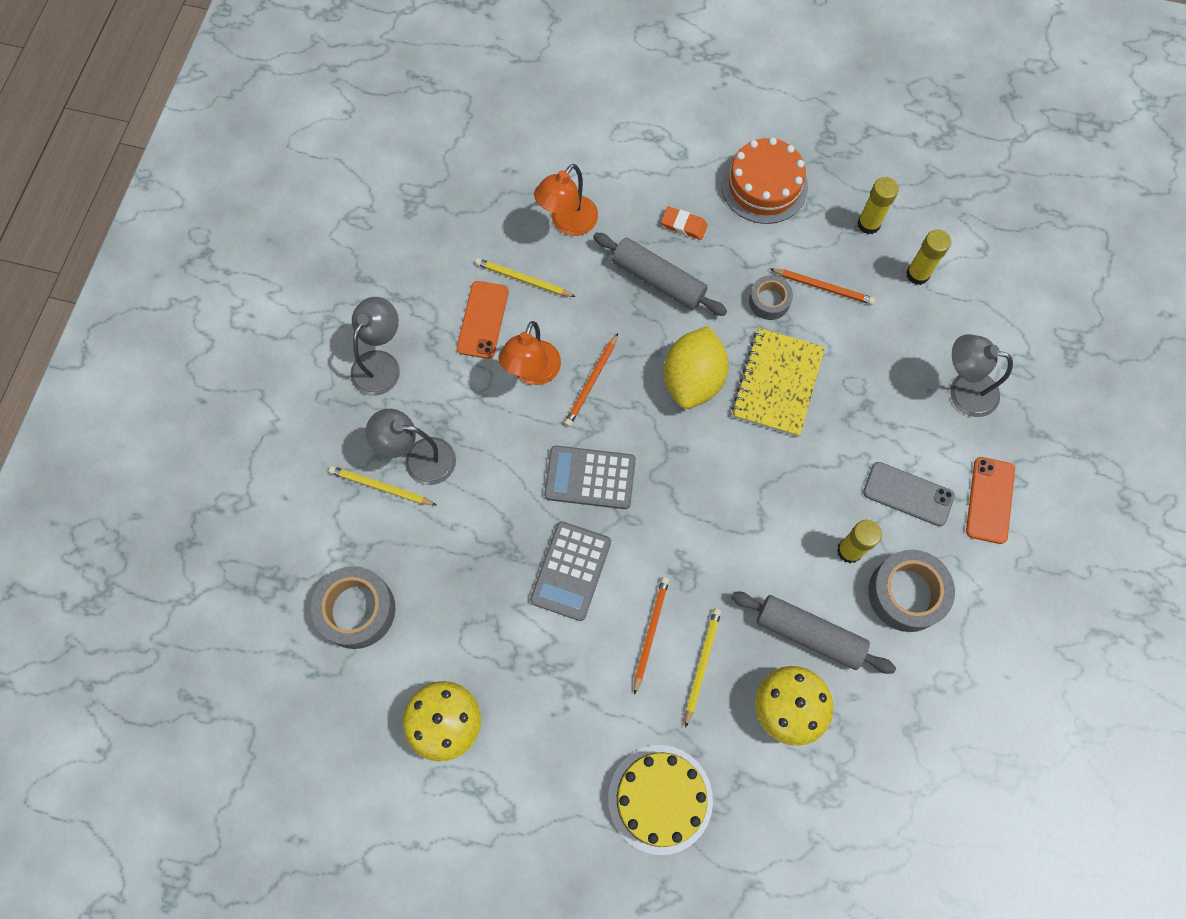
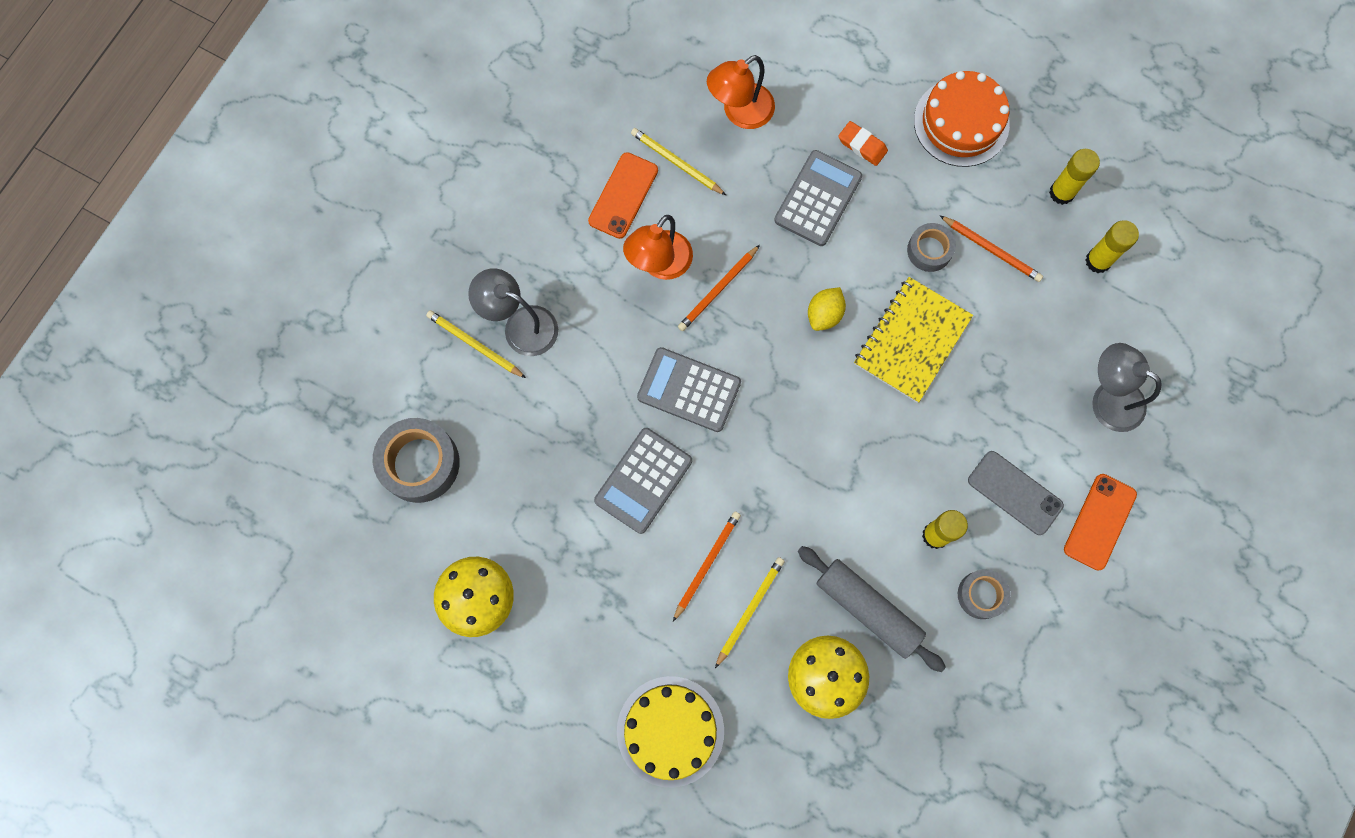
camera: 15 degrees right, 5 degrees up
grey lamp [350,297,400,396] -> none
grey rolling pin [593,233,727,316] -> grey calculator [774,150,862,246]
yellow lemon [664,326,729,409] -> yellow lemon [808,287,846,331], size x0.53
grey tape [868,550,955,632] -> grey tape [958,569,1011,619], size x0.59

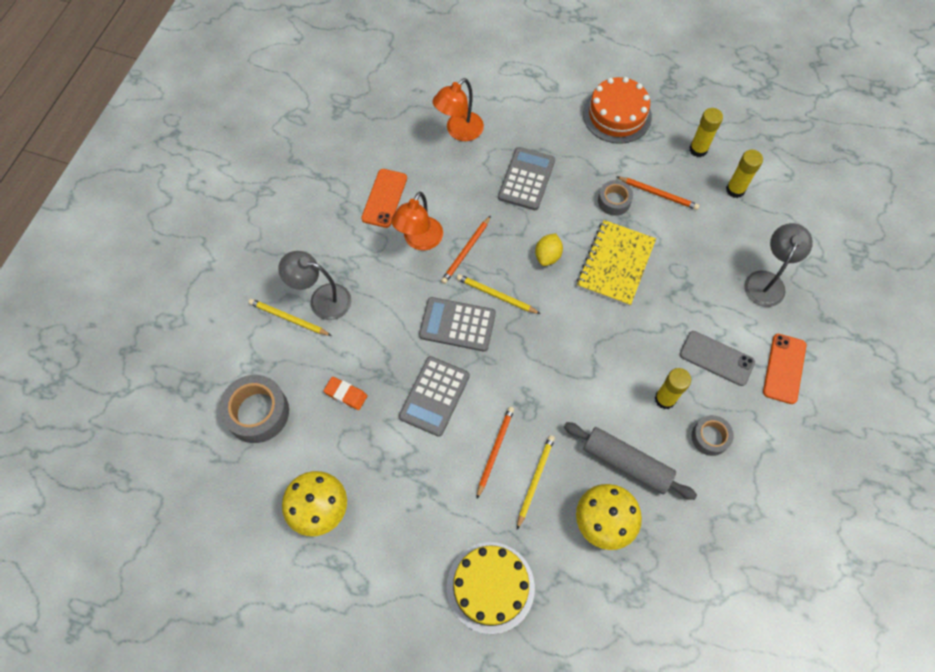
camera: 10 degrees left, 10 degrees down
yellow pencil [631,128,726,195] -> yellow pencil moved to [457,274,540,314]
orange eraser [838,121,888,166] -> orange eraser moved to [324,377,367,410]
grey lamp [1092,343,1162,432] -> grey lamp turned 90 degrees clockwise [744,223,813,307]

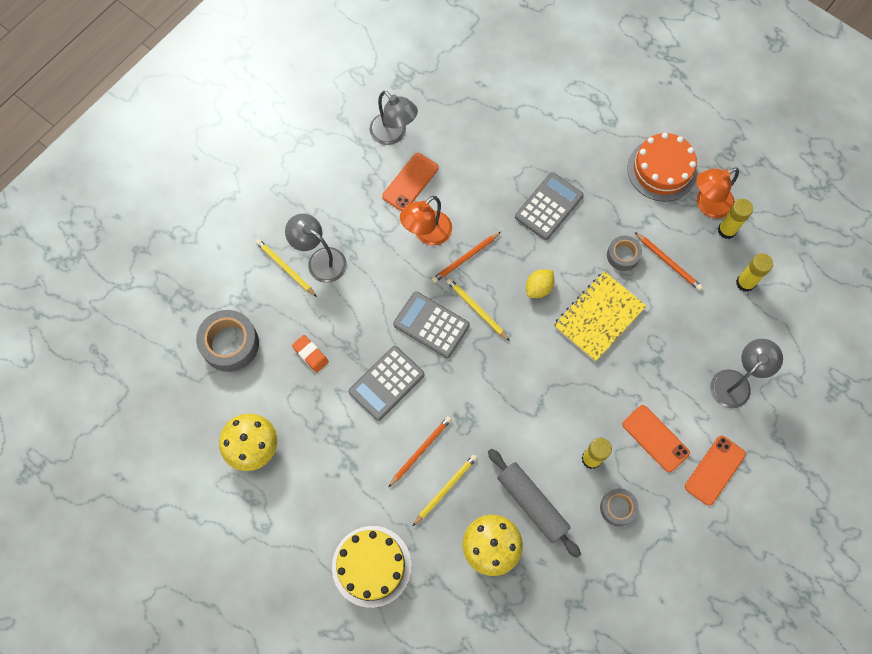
camera: 20 degrees right, 5 degrees up
orange lamp [433,78,484,141] -> orange lamp moved to [696,167,739,219]
grey phone [680,331,755,386] -> orange phone [622,405,690,472]
none -> grey lamp [370,91,418,145]

